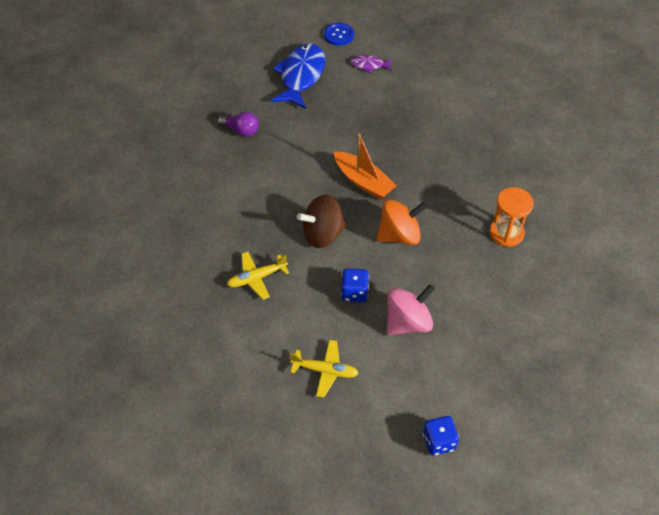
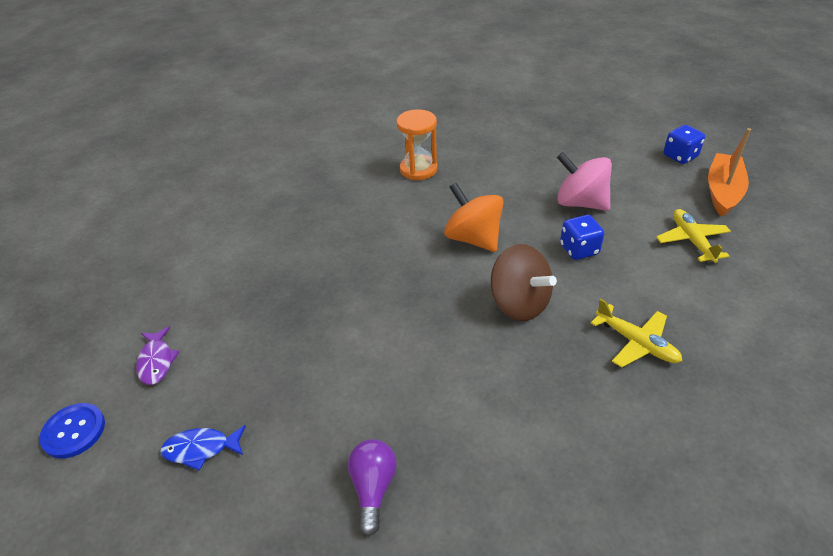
camera: 110 degrees left, 10 degrees down
blue fish [270,43,325,109] -> blue fish [160,425,246,470], size x0.48
orange boat [334,134,397,199] -> orange boat moved to [708,128,751,217]

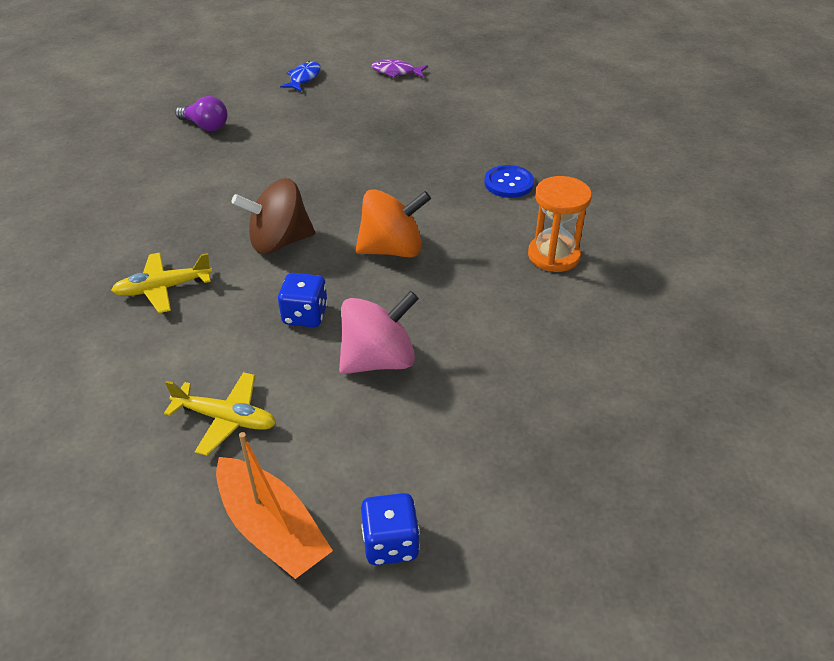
camera: 115 degrees right, 0 degrees up
blue button [39,403,105,459] -> blue button moved to [484,165,534,198]

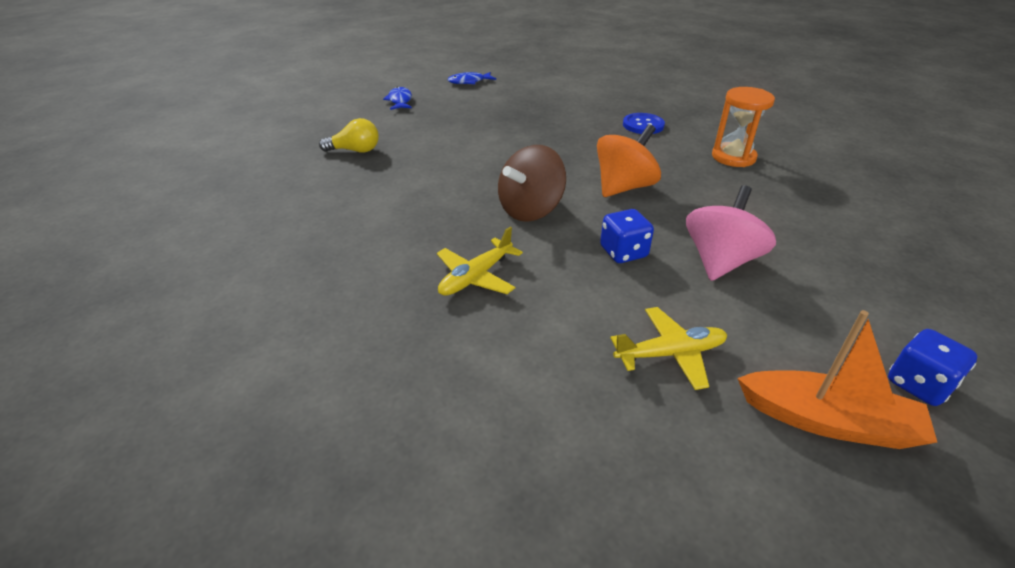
camera: 30 degrees left, 5 degrees down
purple light bulb [175,96,227,131] -> yellow light bulb [319,118,379,153]
purple fish [372,60,428,78] -> blue fish [448,72,496,84]

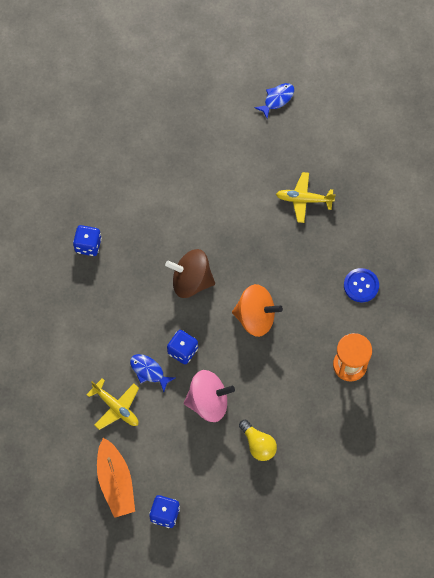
camera: 55 degrees right, 30 degrees up
yellow light bulb [319,118,379,153] -> yellow light bulb moved to [239,420,277,461]
yellow plane [437,227,523,296] -> yellow plane moved to [276,172,336,223]
blue fish [448,72,496,84] -> blue fish moved to [130,354,176,392]
none -> blue dice [73,225,102,256]

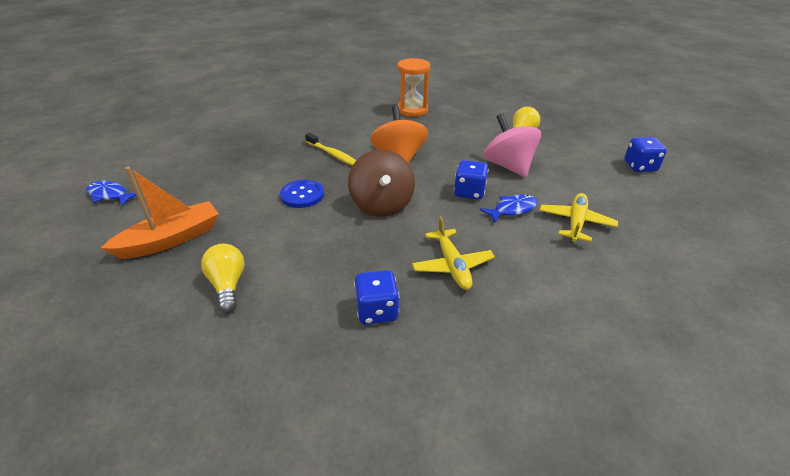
camera: 110 degrees left, 30 degrees down
orange boat [97,438,135,518] -> orange boat moved to [101,167,219,259]
blue fish [130,354,176,392] -> blue fish turned 135 degrees counterclockwise [480,194,538,223]
yellow plane [276,172,336,223] -> yellow plane moved to [412,216,495,290]
blue button [344,268,379,302] -> blue button moved to [280,180,324,208]
none -> yellow light bulb [201,244,244,313]
none -> yellow toothbrush [305,133,356,166]

